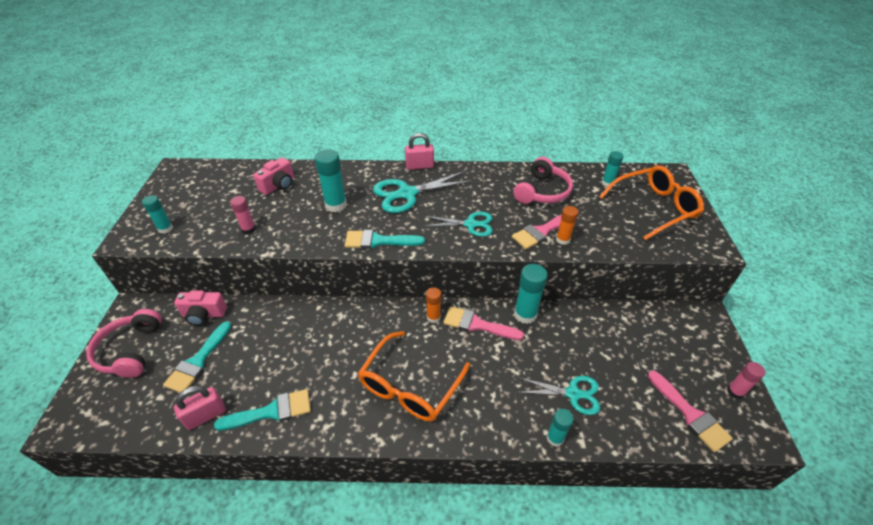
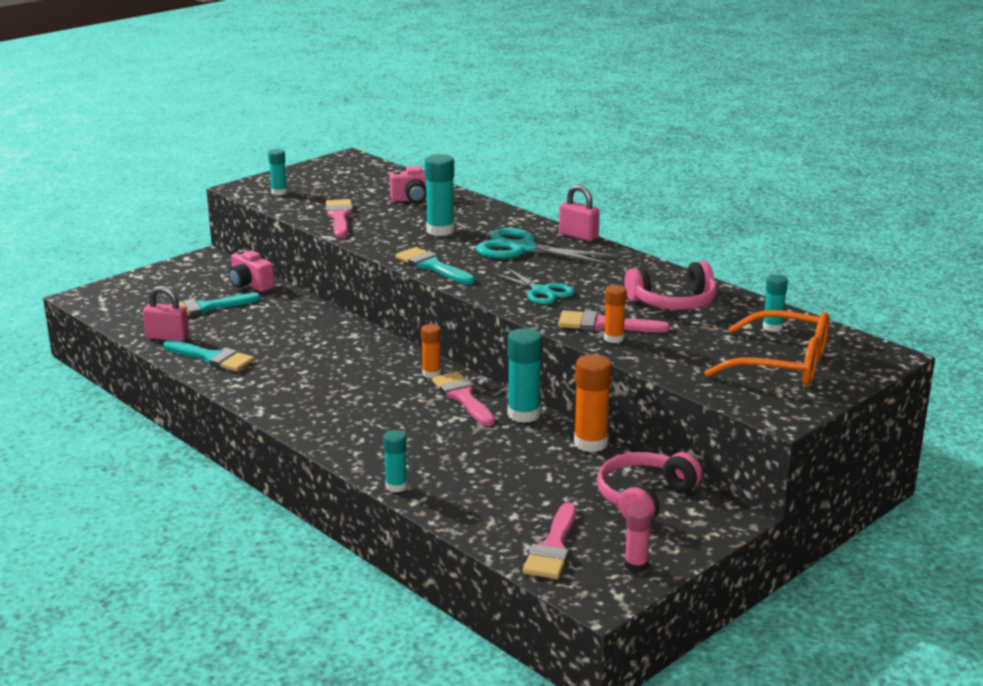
camera: 45 degrees right, 20 degrees down
pink headphones [86,309,162,378] -> pink headphones moved to [597,452,702,519]
pink glue stick [230,196,256,234] -> pink brush [326,199,353,238]
orange glasses [358,331,470,422] -> none
turquoise scissors [517,376,600,415] -> none
none -> orange glue stick [574,354,612,452]

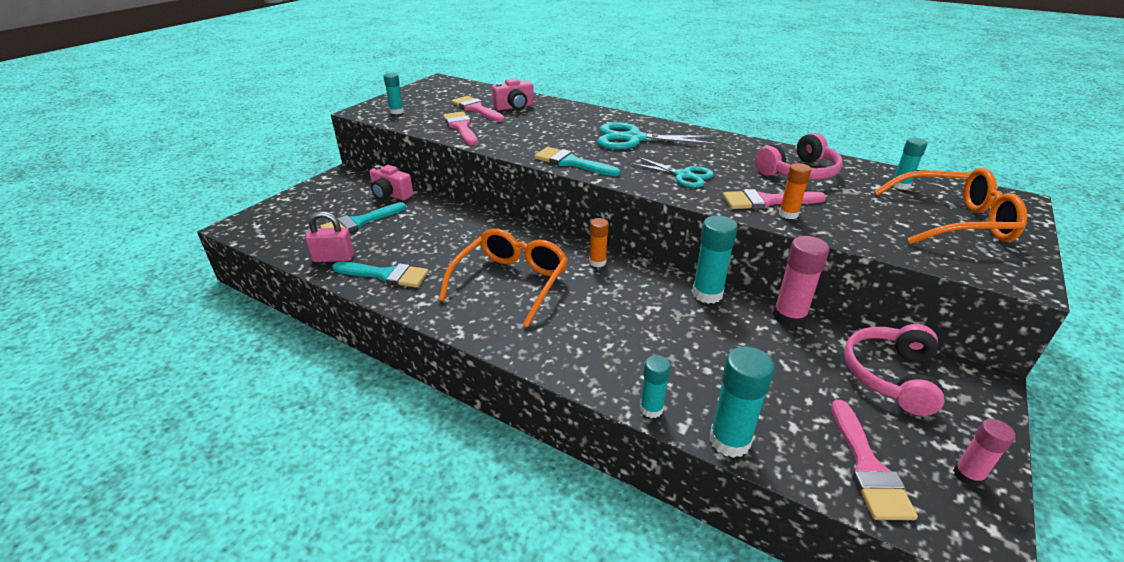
camera: 15 degrees left, 10 degrees up
turquoise glue stick [425,154,455,236] -> turquoise glue stick moved to [709,346,775,458]
pink brush [432,372,495,426] -> pink brush moved to [452,96,505,122]
pink padlock [559,185,600,241] -> none
orange glue stick [574,354,612,452] -> pink glue stick [773,236,830,328]
none -> orange glasses [439,229,568,327]

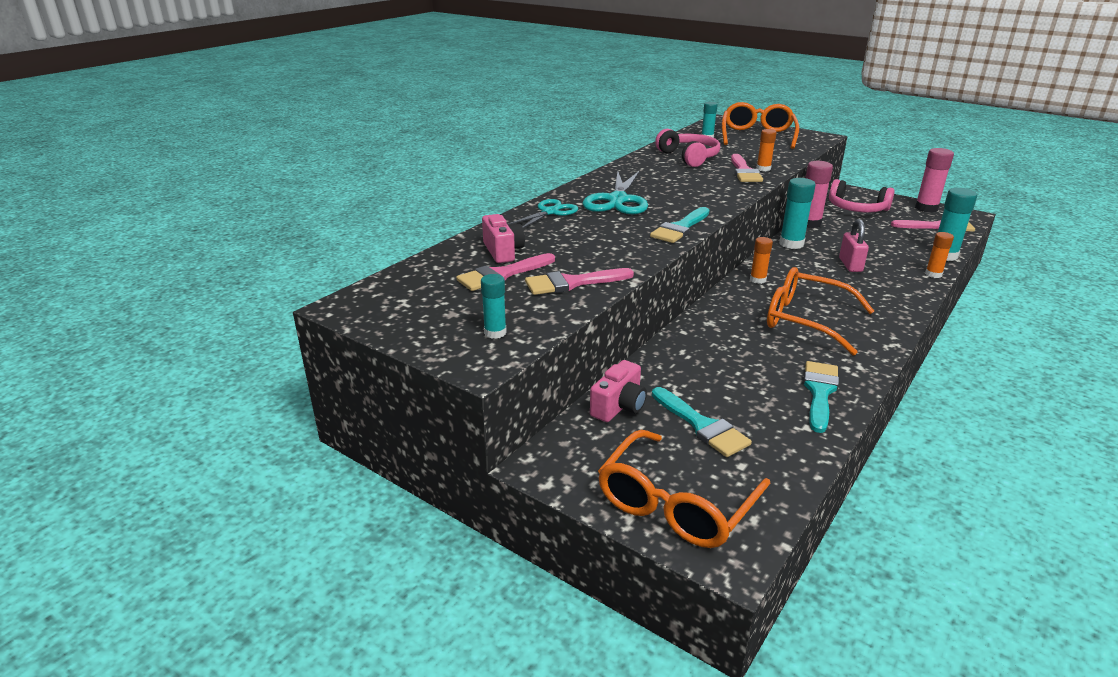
camera: 85 degrees left, 5 degrees down
pink padlock [305,211,354,262] -> pink padlock moved to [839,219,869,272]
turquoise scissors [628,156,714,188] -> turquoise scissors moved to [507,199,578,228]
turquoise glue stick [640,355,670,418] -> orange glue stick [925,232,954,278]
pink glue stick [953,419,1015,487] -> pink glue stick [915,148,954,213], size x1.64
none -> orange glasses [598,430,771,548]

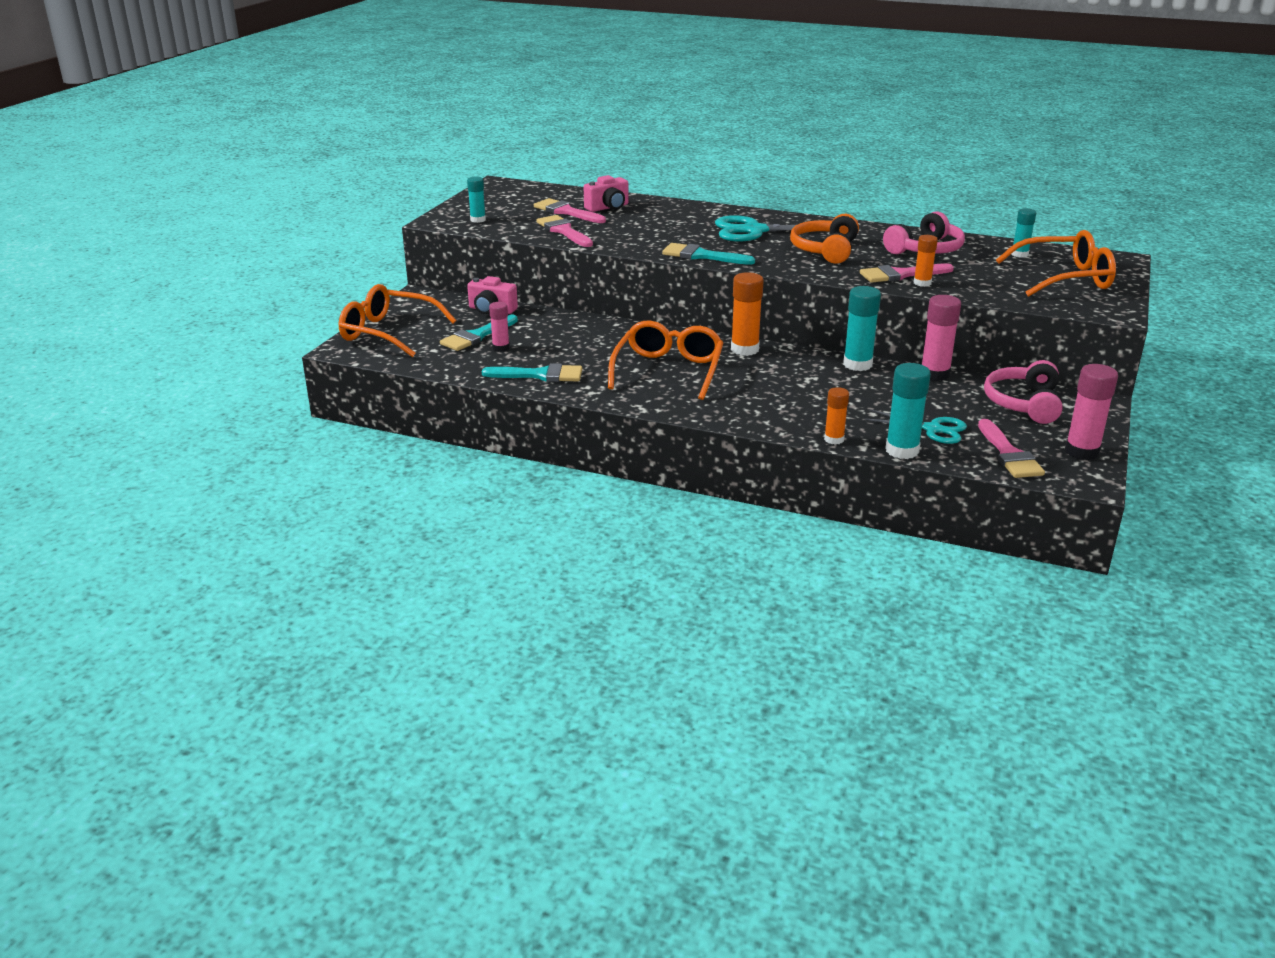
camera: 75 degrees right, 0 degrees up
turquoise scissors [507,199,578,228] -> turquoise scissors moved to [864,409,967,444]
orange glue stick [750,237,773,284] -> orange glue stick [731,272,764,356], size x1.64
pink padlock [839,219,869,272] -> none
none -> pink glue stick [489,302,510,352]
none -> orange headphones [790,214,859,264]

